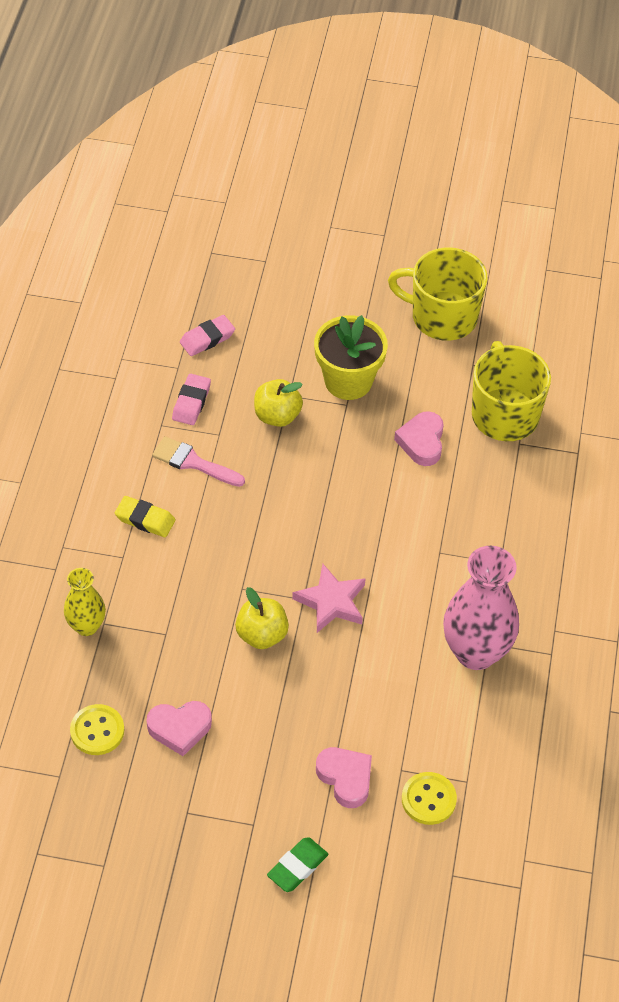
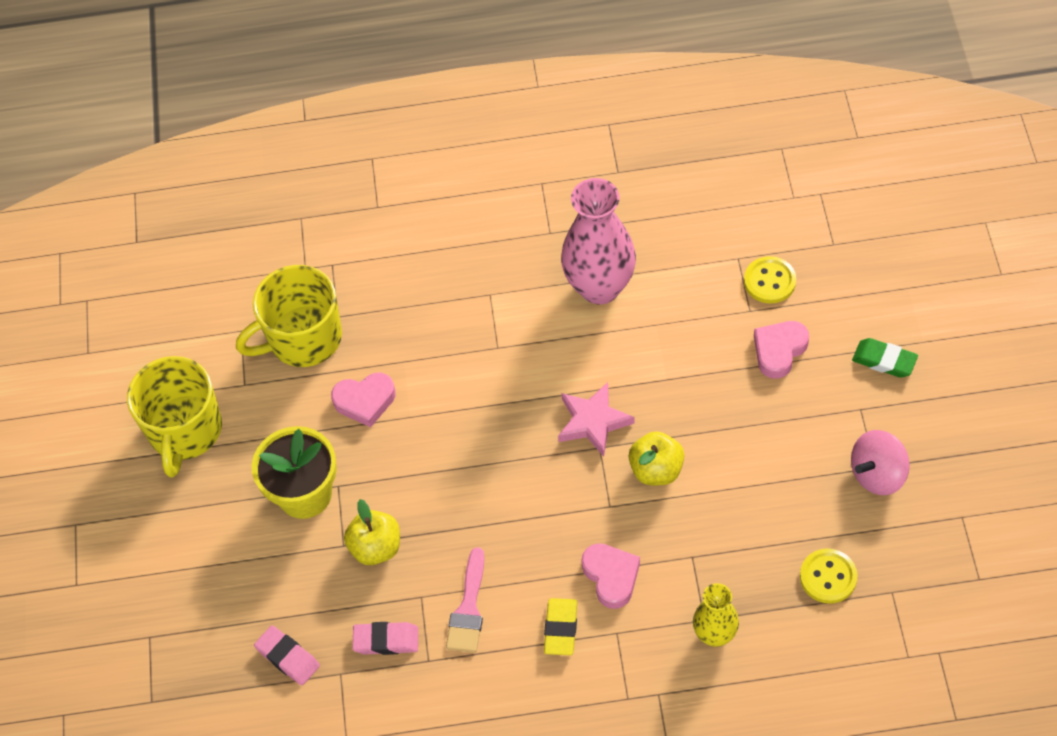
camera: 100 degrees left, 5 degrees up
pink heart [147,701,212,756] -> pink heart moved to [581,543,640,609]
none -> pink spinning top [851,430,910,495]

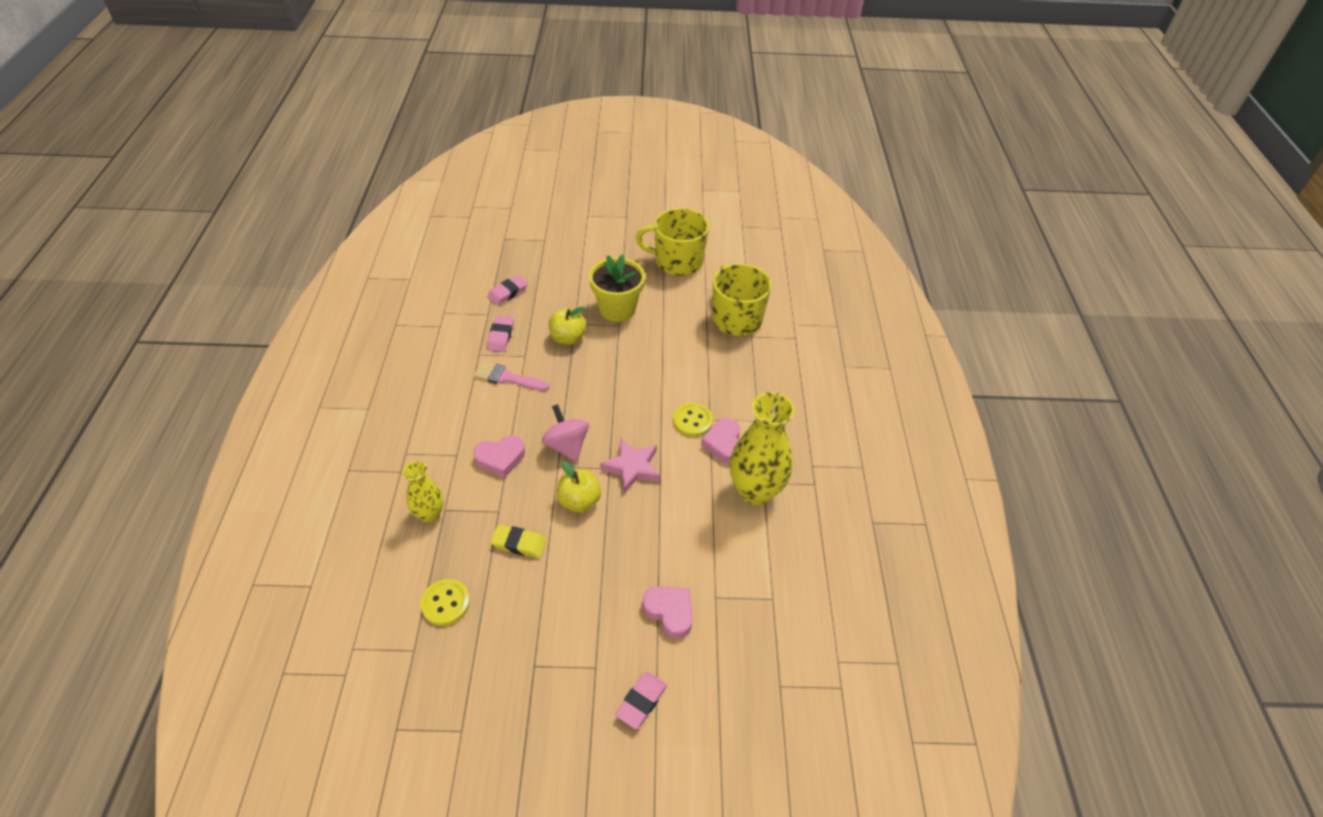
camera: 90 degrees right, 10 degrees down
pink heart [331,373,396,427] -> pink heart moved to [701,418,740,464]
yellow eraser [544,598,577,655] -> yellow eraser moved to [490,525,547,558]
pink vase [561,178,636,304] -> yellow vase [729,392,794,505]
yellow button [744,256,796,304] -> yellow button moved to [673,403,713,437]
pink spinning top [851,430,910,495] -> pink spinning top moved to [542,404,589,462]
green eraser [852,338,918,378] -> pink eraser [615,672,667,729]

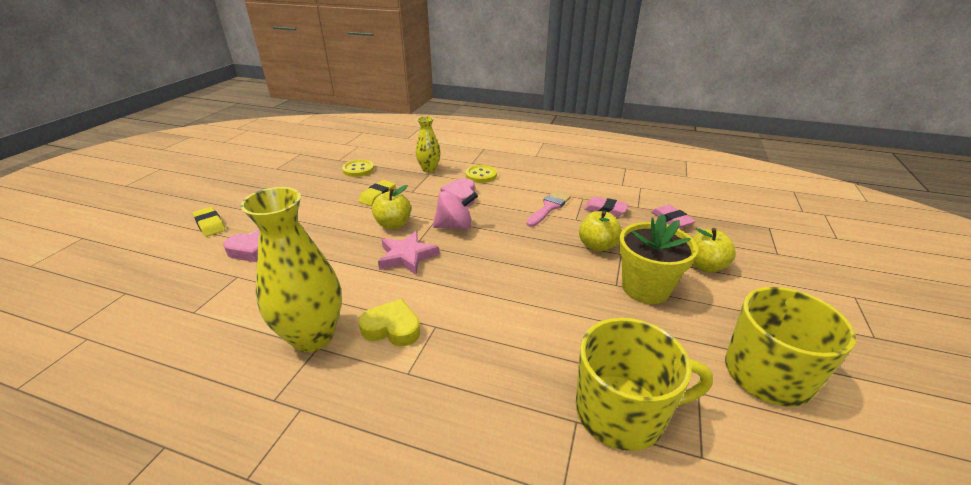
camera: 110 degrees right, 15 degrees down
pink eraser [615,672,667,729] -> yellow eraser [193,207,226,237]
yellow button [673,403,713,437] -> yellow button moved to [466,165,497,183]
pink heart [701,418,740,464] -> yellow heart [358,299,420,346]
none -> yellow apple [692,228,736,273]

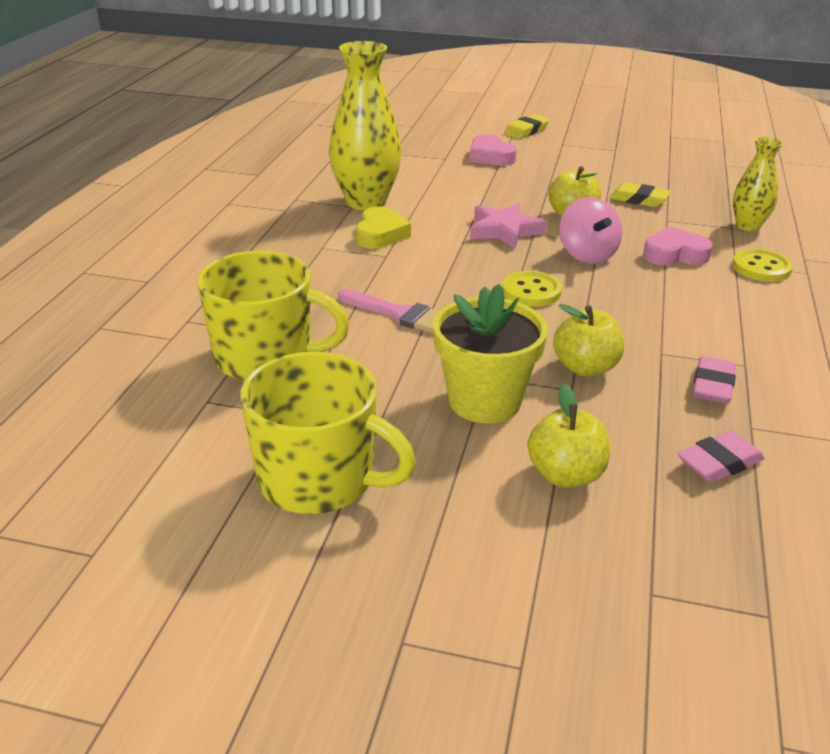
camera: 85 degrees right, 0 degrees up
yellow button [342,160,374,177] -> yellow button moved to [502,271,562,307]
pink brush [526,191,571,227] -> pink brush moved to [338,289,439,334]
yellow mug [576,318,713,451] -> yellow mug turned 75 degrees counterclockwise [197,250,350,381]

